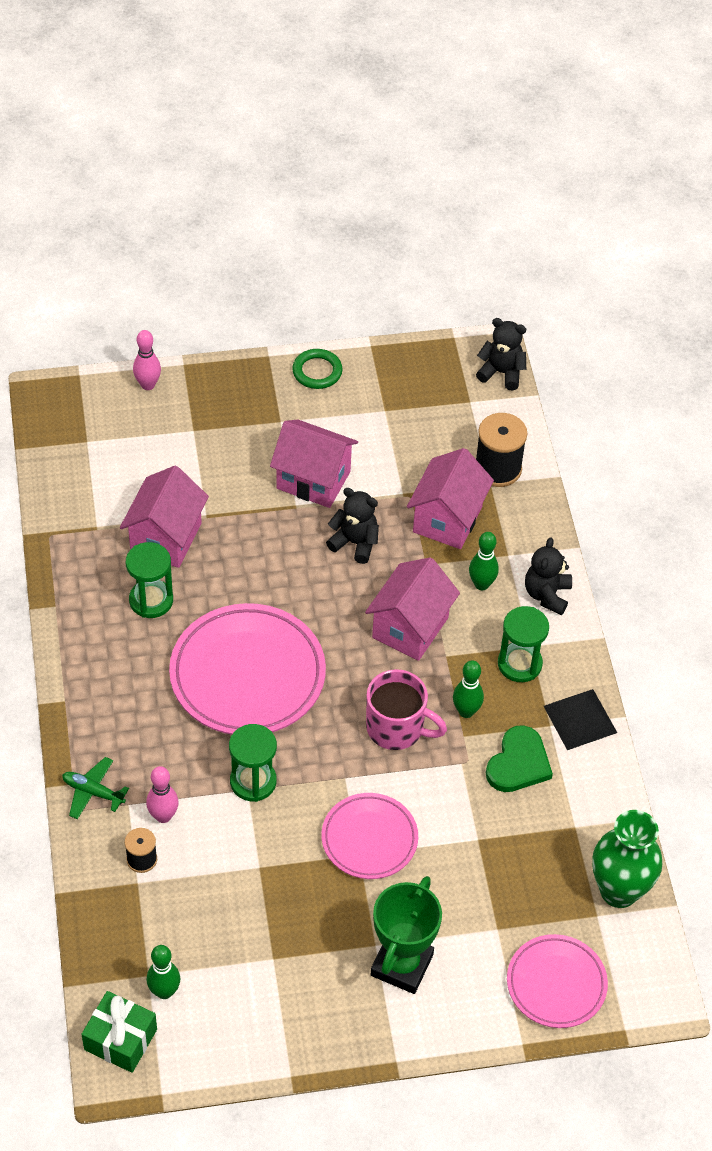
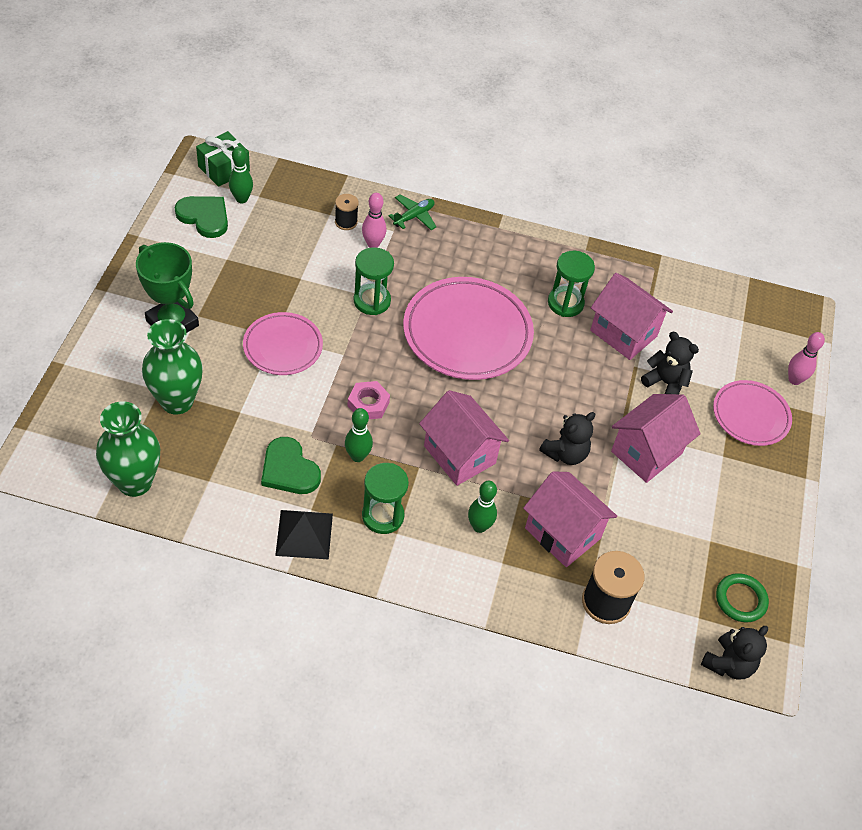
camera: 110 degrees right, 0 degrees up
green ring [292,349,343,389] -> green ring moved to [716,573,769,622]
pink mug [366,669,447,750] -> pink nut [347,381,390,419]
pink plate [507,934,608,1028] -> pink plate moved to [713,380,792,446]
black teddy bear [525,537,572,615] -> black teddy bear moved to [641,332,699,394]
none -> green vase [142,319,203,415]
none -> green heart [175,196,228,238]

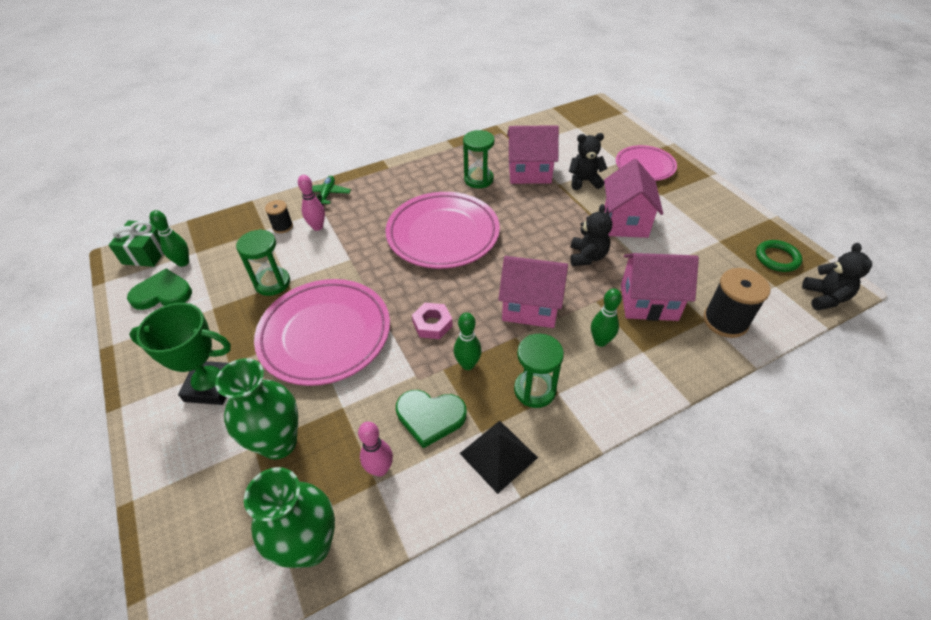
camera: 35 degrees left, 5 degrees down
pink plate [243,312,323,375] -> pink plate [254,279,390,386], size x1.69
green hourglass [353,247,394,315] -> green hourglass moved to [236,229,290,296]
pink bowling pin [788,332,825,385] -> pink bowling pin moved to [358,422,393,477]

